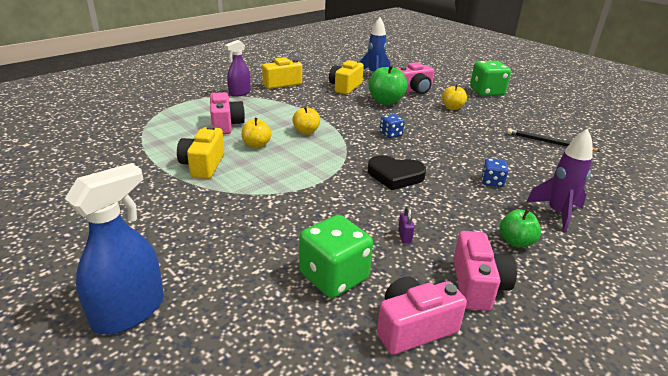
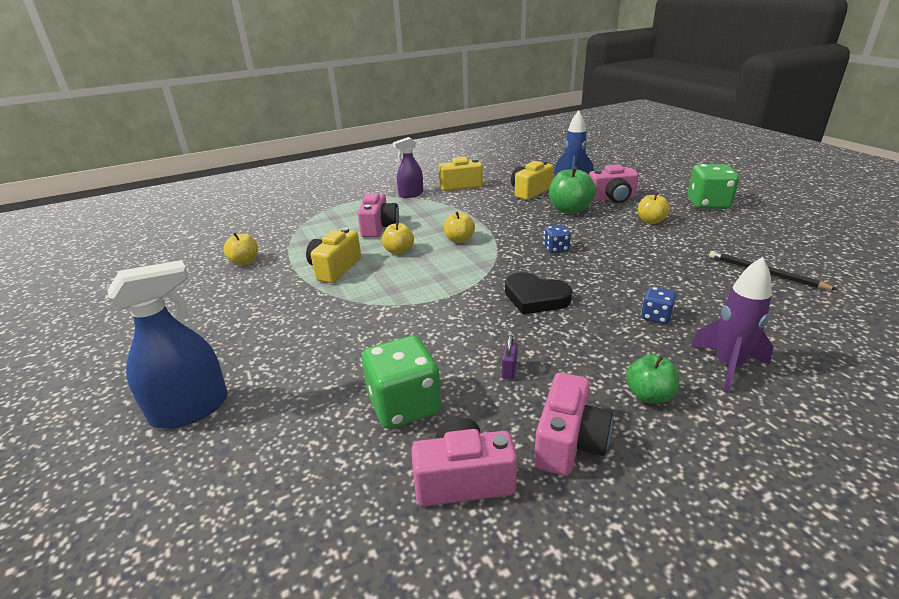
camera: 20 degrees right, 0 degrees up
none -> yellow apple [224,233,258,265]

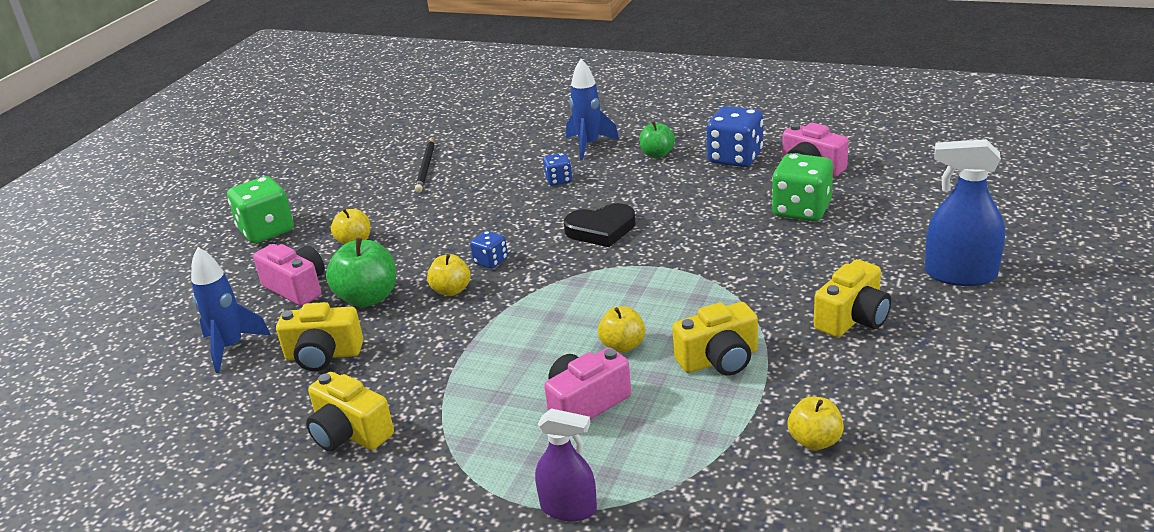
camera: 130 degrees left, 0 degrees up
purple spray bottle [393,137,423,198] -> purple spray bottle moved to [535,408,597,521]
yellow apple [444,212,475,243] -> yellow apple moved to [427,254,471,296]
purple padlock [502,335,518,379] -> none
black heart [505,272,573,315] -> black heart turned 90 degrees clockwise [564,203,636,247]
pink camera [534,373,613,476] -> blue dice [707,106,763,167]
purple rocket [690,257,773,393] -> blue rocket [566,59,619,160]
none -> yellow camera [814,259,891,337]

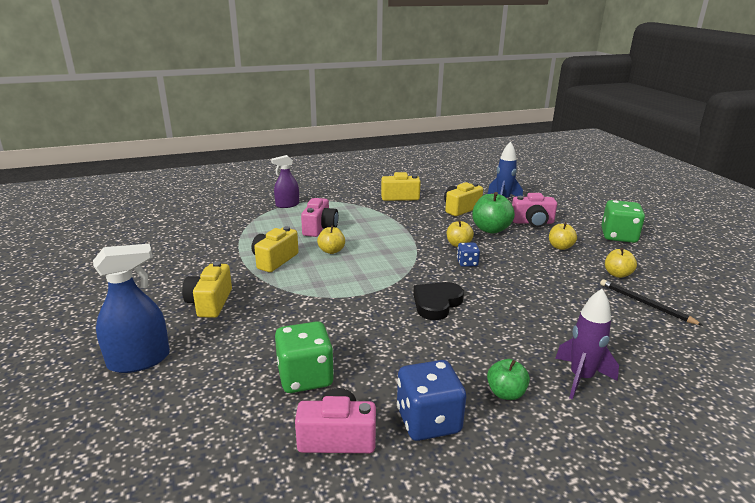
camera: 135 degrees right, 5 degrees down
blue dice [543,153,572,186] -> none
blue rocket [566,59,619,160] -> purple rocket [555,289,619,399]
yellow apple [788,397,844,450] -> yellow apple moved to [605,248,637,278]

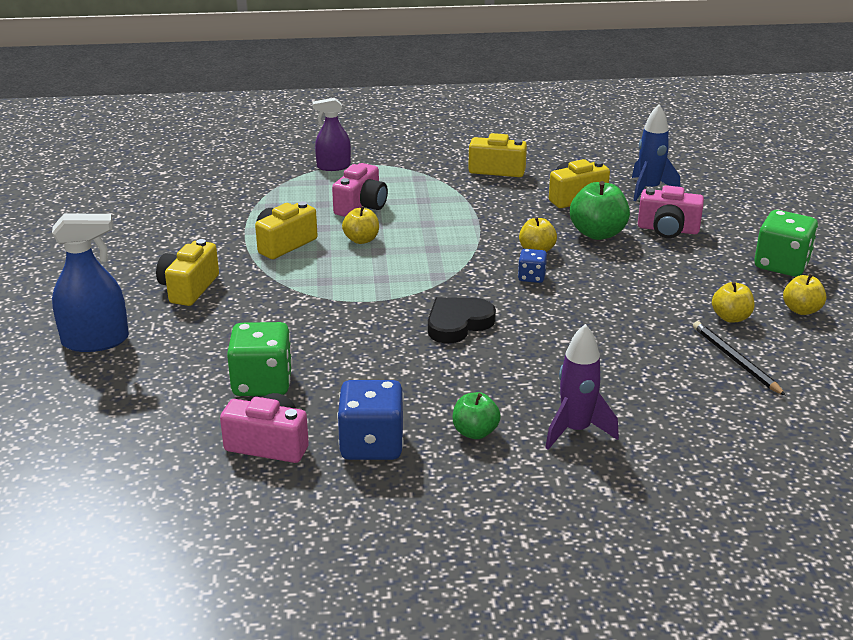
camera: 15 degrees right, 5 degrees up
yellow apple [549,222,577,250] -> yellow apple moved to [783,274,827,315]

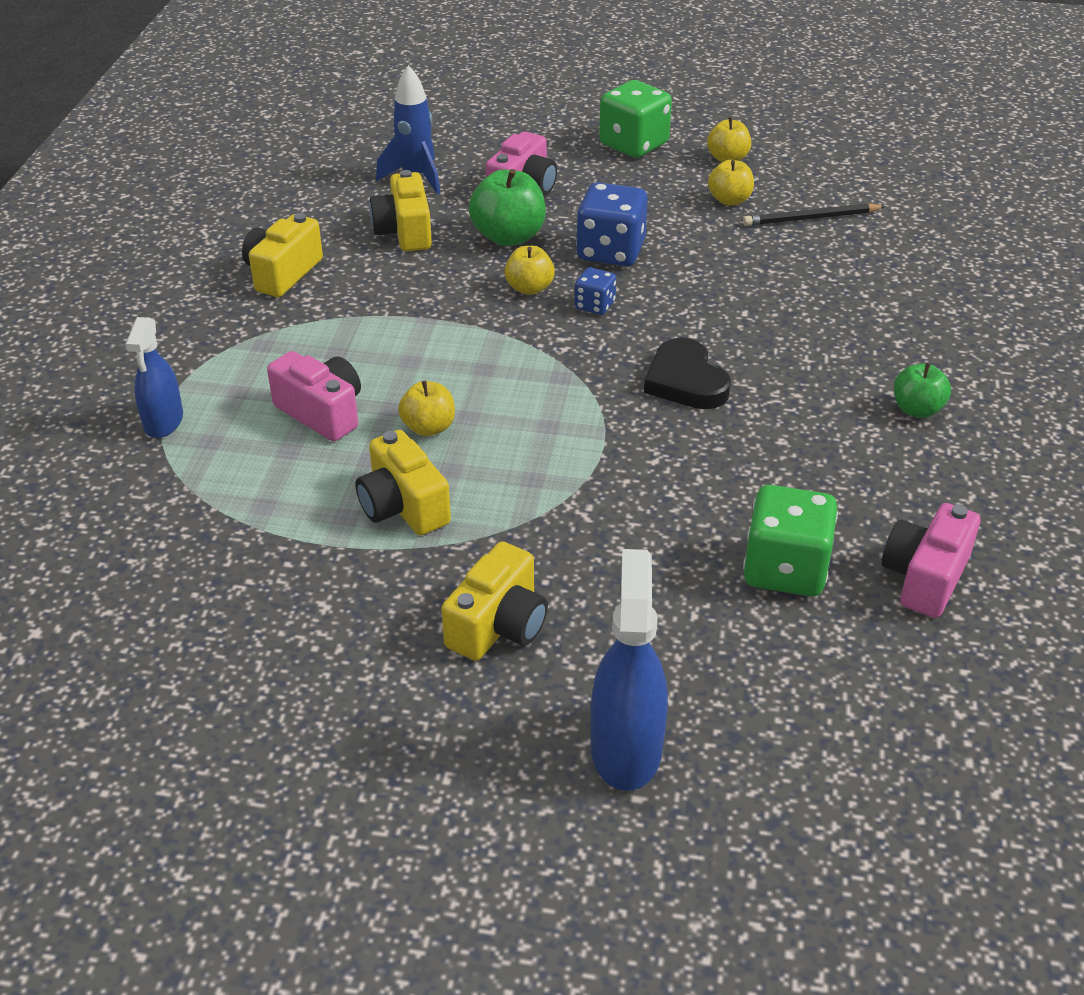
camera: 75 degrees left, 10 degrees up
yellow camera [156,239,219,306] -> yellow camera turned 90 degrees counterclockwise [441,541,548,661]
purple spray bottle [312,98,351,171] -> blue spray bottle [125,317,183,438]
blue dice [337,380,404,460] -> blue dice moved to [576,182,648,266]
purple rocket [545,324,619,450] -> none

